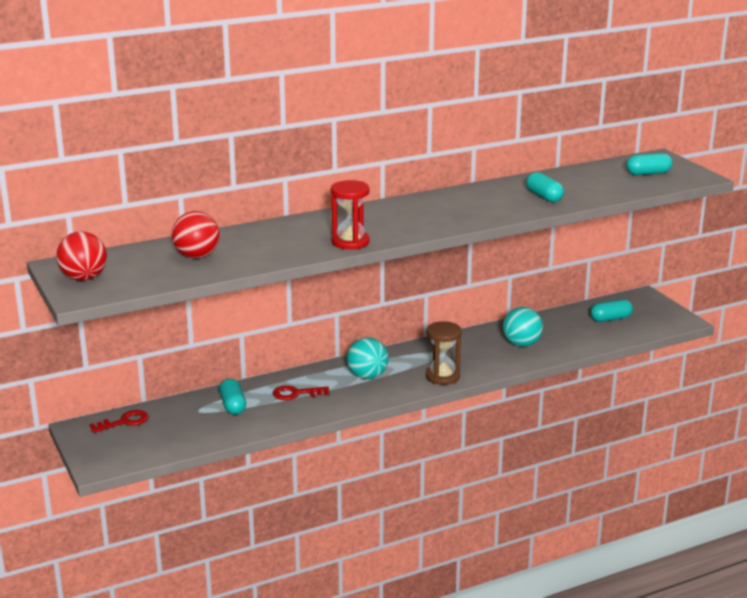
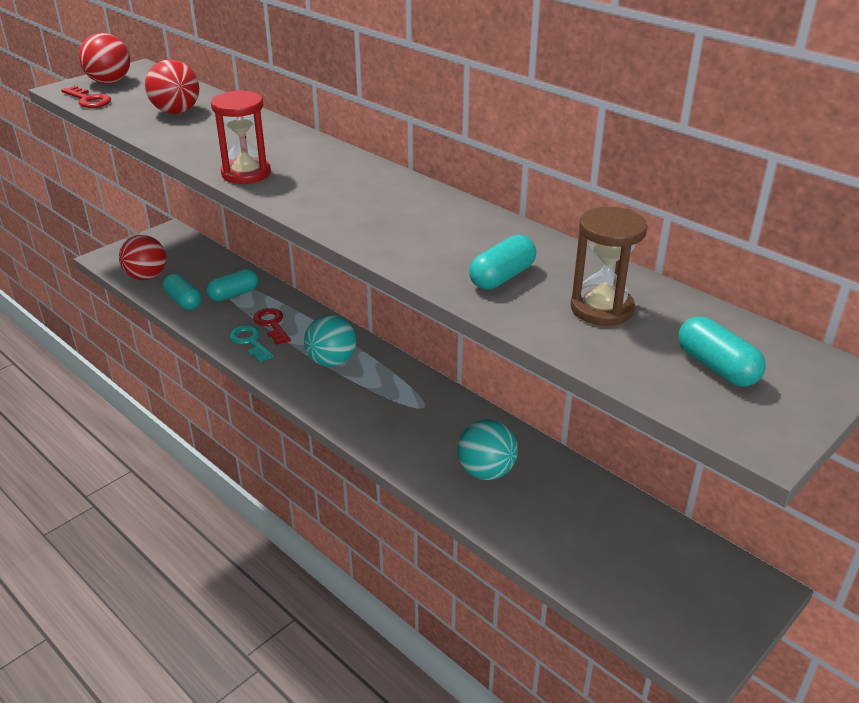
camera: 70 degrees right, 10 degrees up
red key [89,410,149,433] -> red key moved to [61,86,111,108]
brown hourglass [426,321,462,385] -> brown hourglass moved to [571,207,647,326]
turquoise capsule [590,299,633,322] -> turquoise capsule moved to [163,273,201,310]
none -> red ball [119,235,166,280]
none -> turquoise key [229,325,274,362]

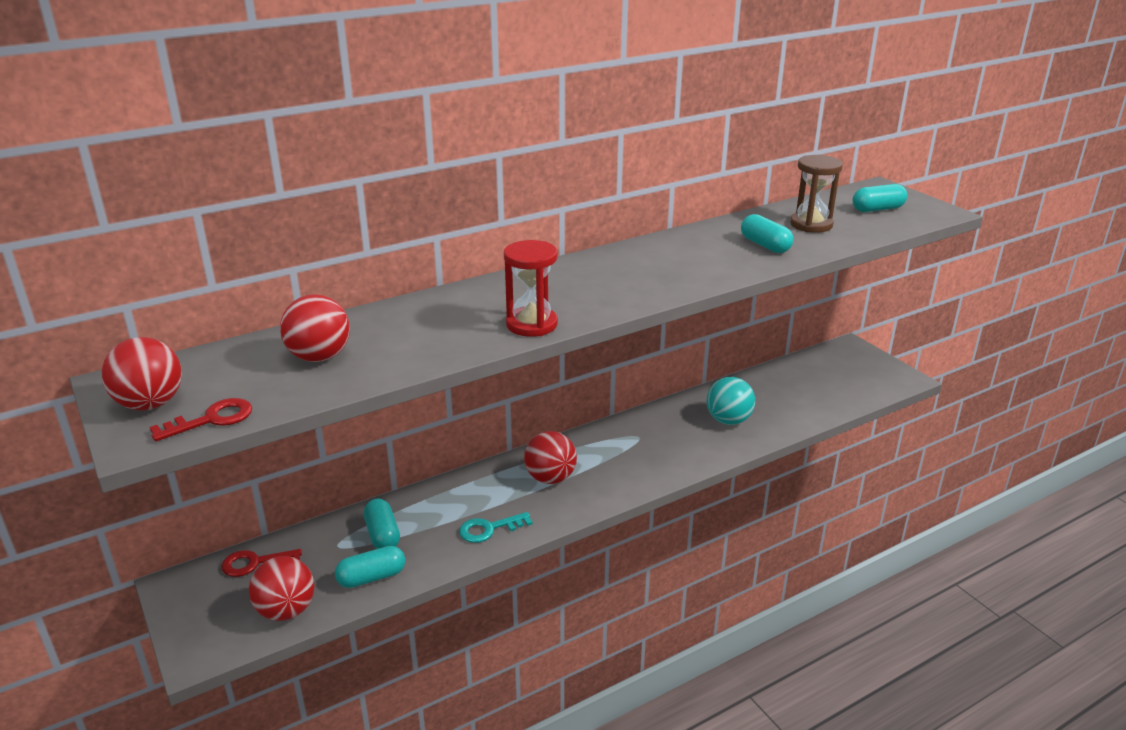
camera: 75 degrees left, 5 degrees down
red key [253,308,291,345] -> red key moved to [221,549,302,577]
turquoise ball [304,315,356,367] -> red ball [524,431,577,484]

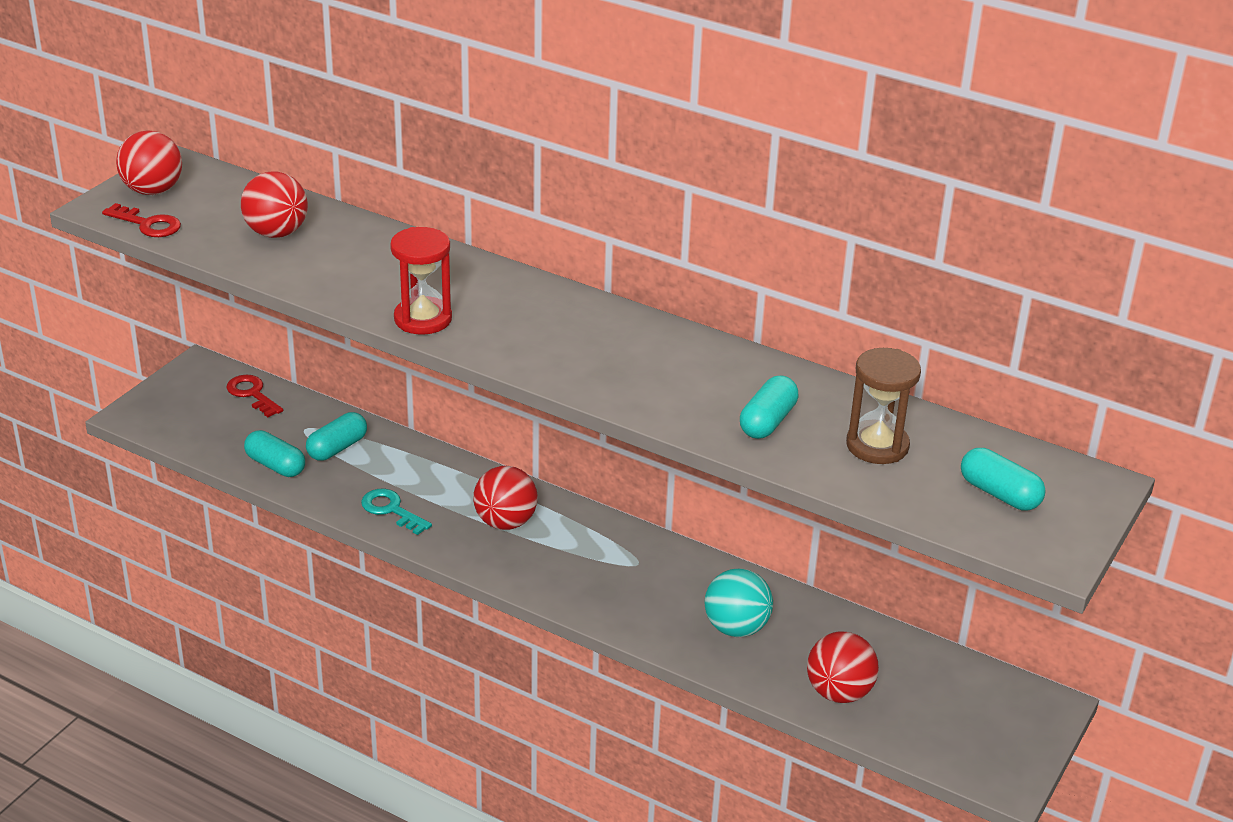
camera: 60 degrees right, 5 degrees up
red ball [249,556,315,621] -> red ball moved to [807,631,879,703]

